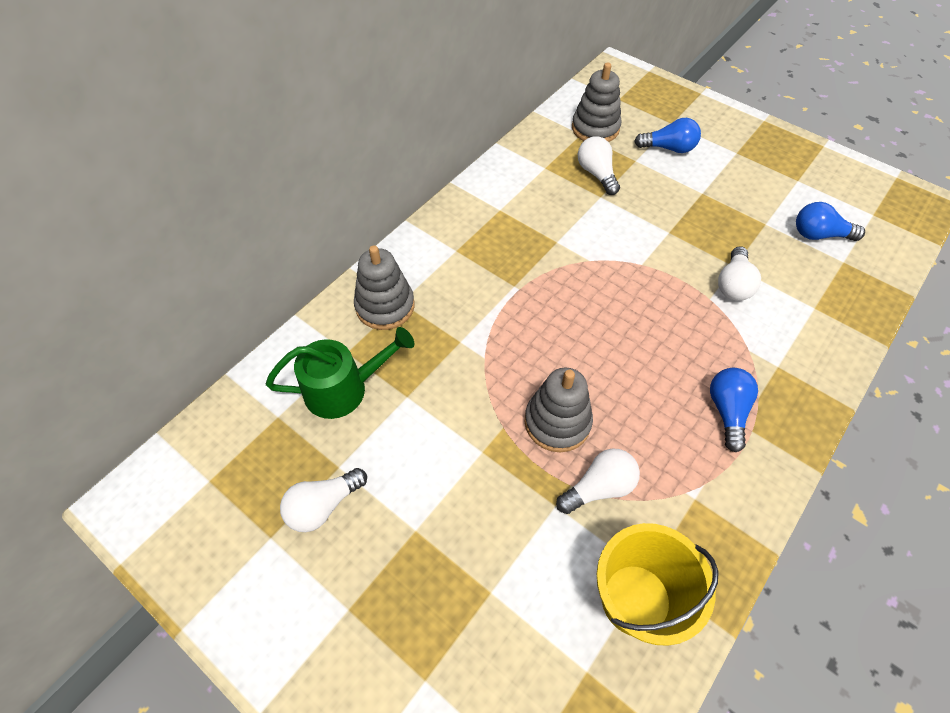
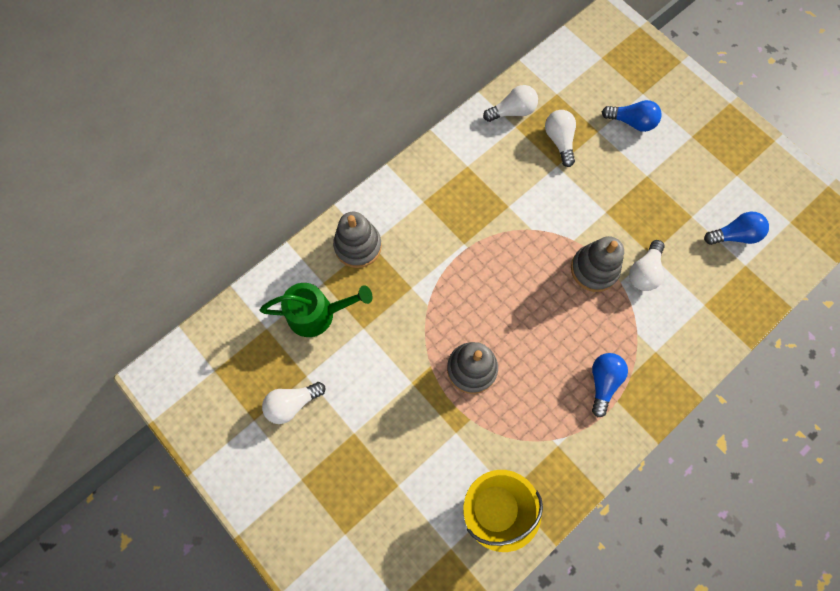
camera: 10 degrees right, 15 degrees up
white light bulb [556,449,640,514] -> white light bulb moved to [483,85,538,122]
grey stacking toy [572,62,622,142] -> grey stacking toy moved to [571,236,624,292]
blue light bulb [796,202,865,241] -> blue light bulb turned 150 degrees clockwise [704,212,769,245]

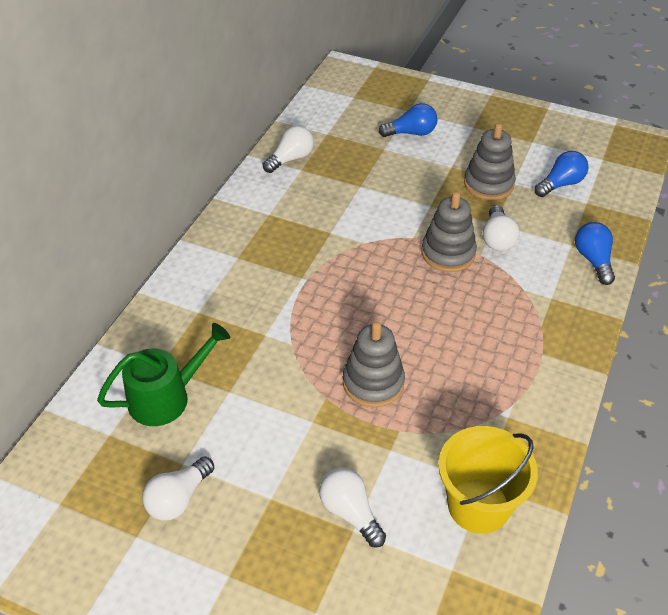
camera: 25 degrees left, 25 degrees down
grey stacking toy [333,212,382,268] -> grey stacking toy moved to [464,123,516,200]
white light bulb [545,110,576,167] -> white light bulb moved to [319,468,386,547]
blue light bulb [592,353,628,417] -> blue light bulb moved to [575,222,615,285]

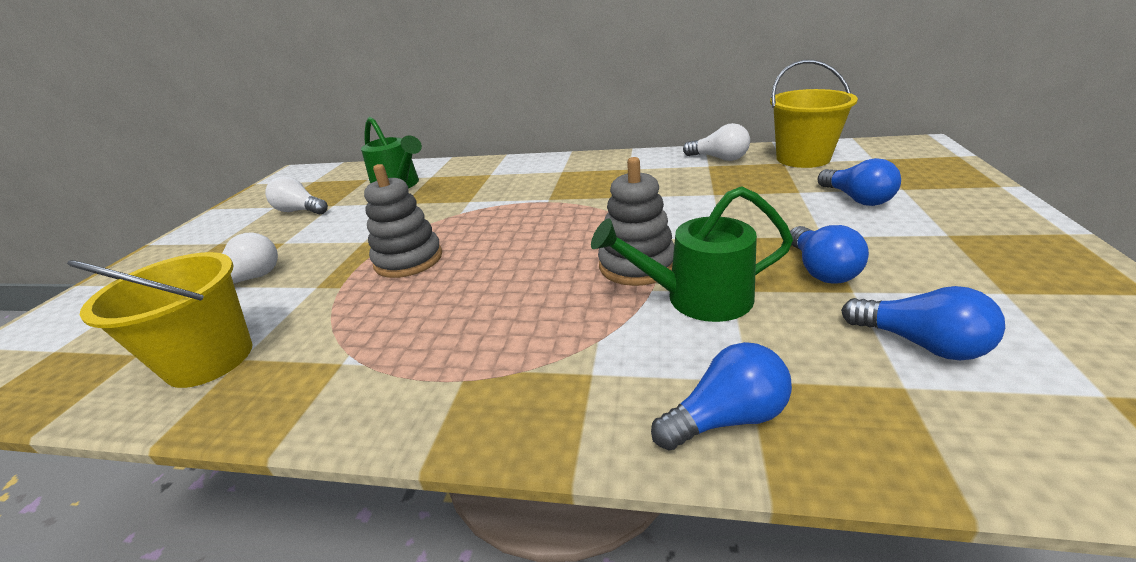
camera: 80 degrees right, 15 degrees down
grey stacking toy [464,123,516,200] -> blue light bulb [790,225,869,283]
white light bulb [483,205,520,251] -> green watering can [591,186,793,322]
none -> yellow bucket [770,60,858,168]

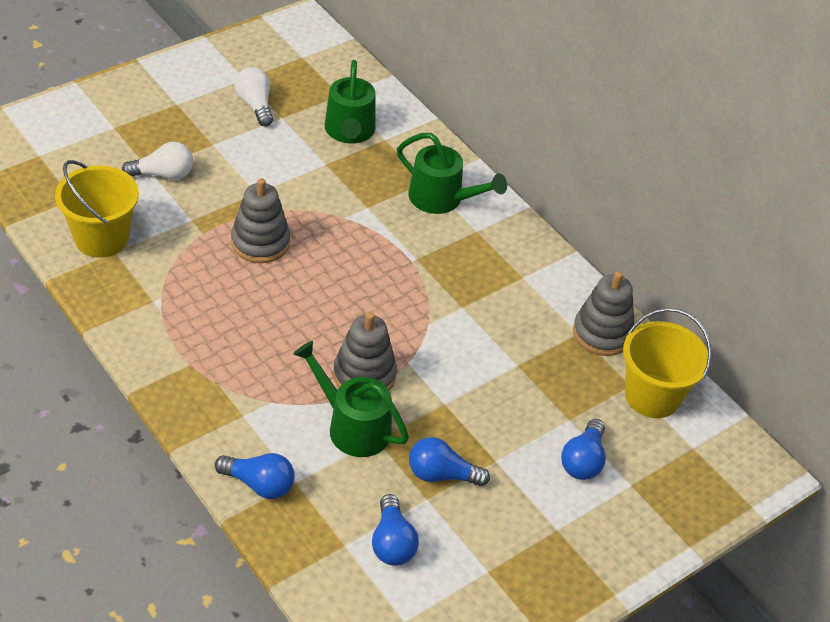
camera: 35 degrees right, 15 degrees up
white light bulb [683,123,750,161] -> grey stacking toy [573,271,634,356]
blue light bulb [790,225,869,283] -> blue light bulb turned 60 degrees clockwise [409,437,490,486]
none -> green watering can [397,133,507,214]

